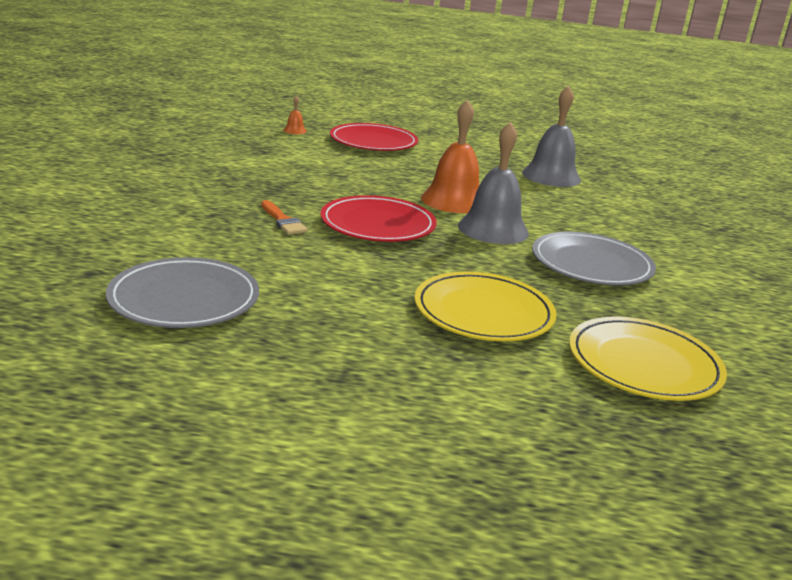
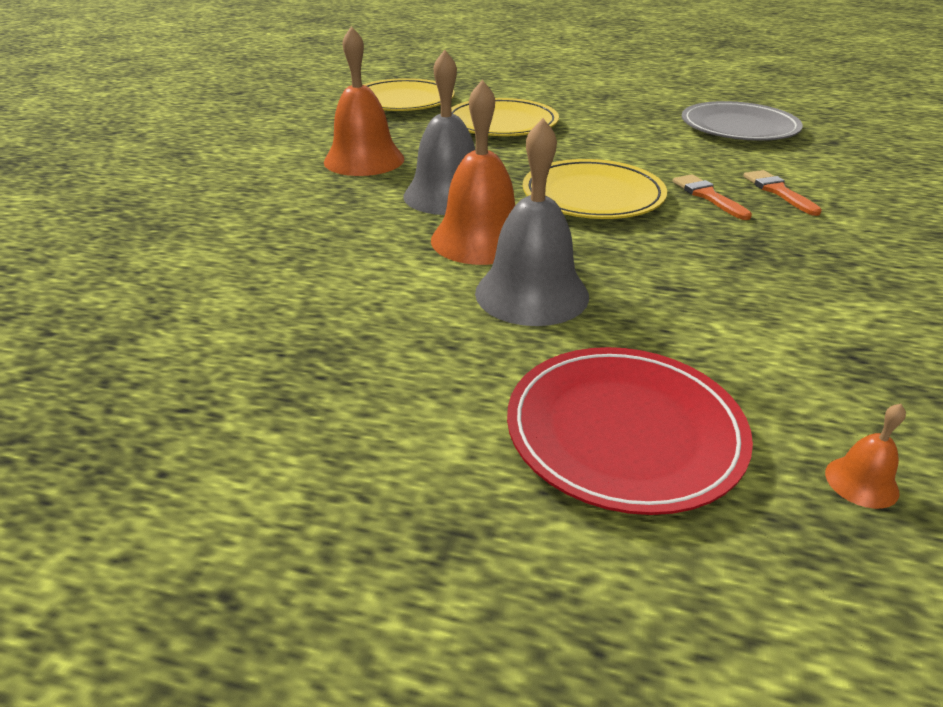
camera: 170 degrees left, 10 degrees up
red plate [320,195,437,242] -> yellow plate [523,159,667,219]
grey bell [522,86,581,187] -> grey bell moved to [475,118,589,326]
grey plate [532,232,656,285] -> orange bell [324,26,404,176]
none -> orange brush [743,170,822,216]

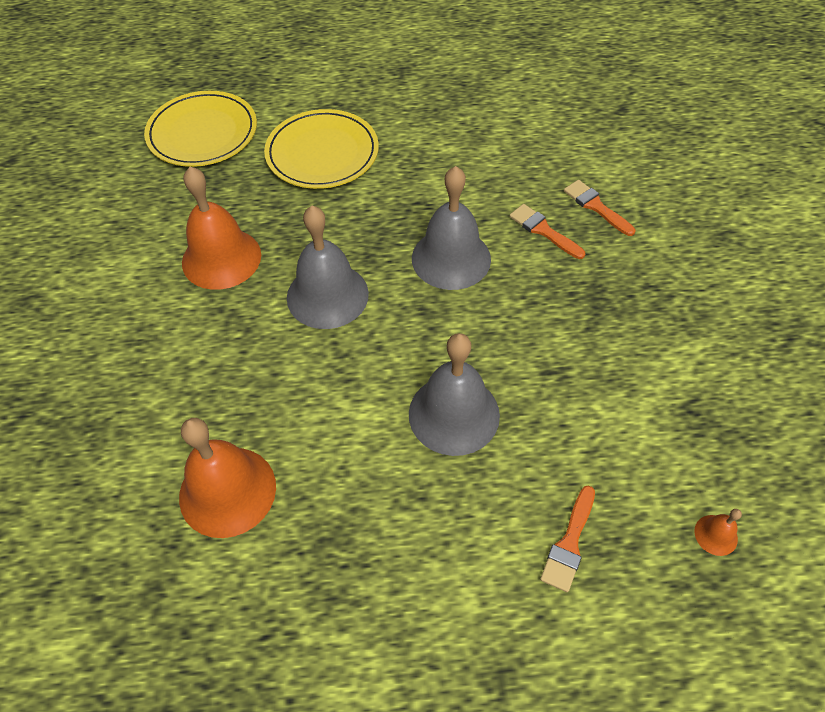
camera: 20 degrees left, 20 degrees up
orange bell [431,80,515,265] -> orange bell moved to [179,418,276,538]
red plate [507,347,753,515] -> orange brush [540,485,595,592]
yellow plate [523,159,667,219] -> grey bell [412,166,491,290]
grey plate [682,101,803,141] -> none

